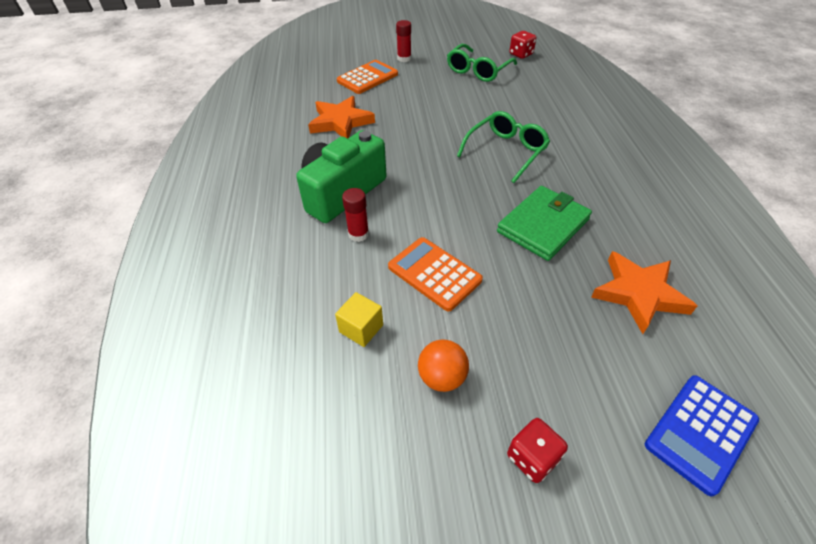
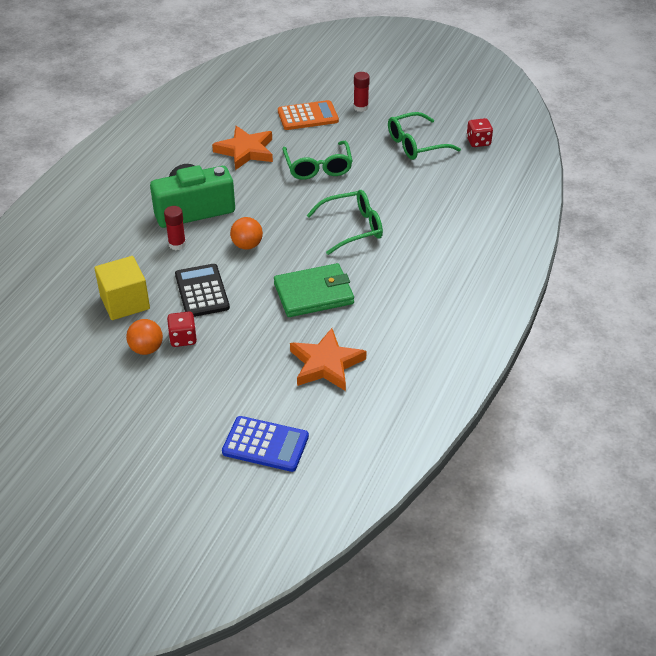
camera: 30 degrees right, 5 degrees down
yellow cube [335,292,383,347] -> yellow cube [94,256,150,320], size x1.67
orange calculator [388,237,483,311] -> black calculator [175,264,230,317]
red dice [507,418,568,483] -> red dice moved to [167,312,197,347]
blue calculator [645,375,759,497] -> blue calculator turned 150 degrees counterclockwise [222,416,309,472]
none -> orange ball [230,217,263,250]
none -> green glasses [282,141,352,180]

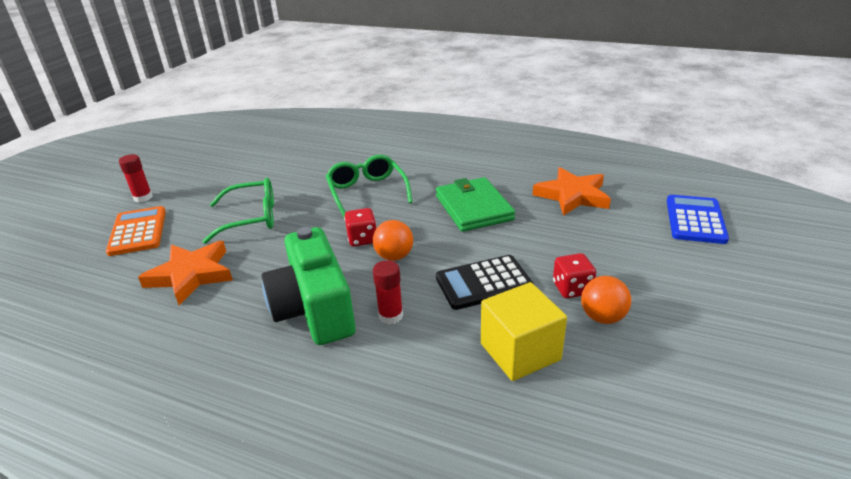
camera: 90 degrees left, 10 degrees down
green glasses [388,112,461,160] -> none
red dice [467,118,493,147] -> red dice moved to [344,208,376,247]

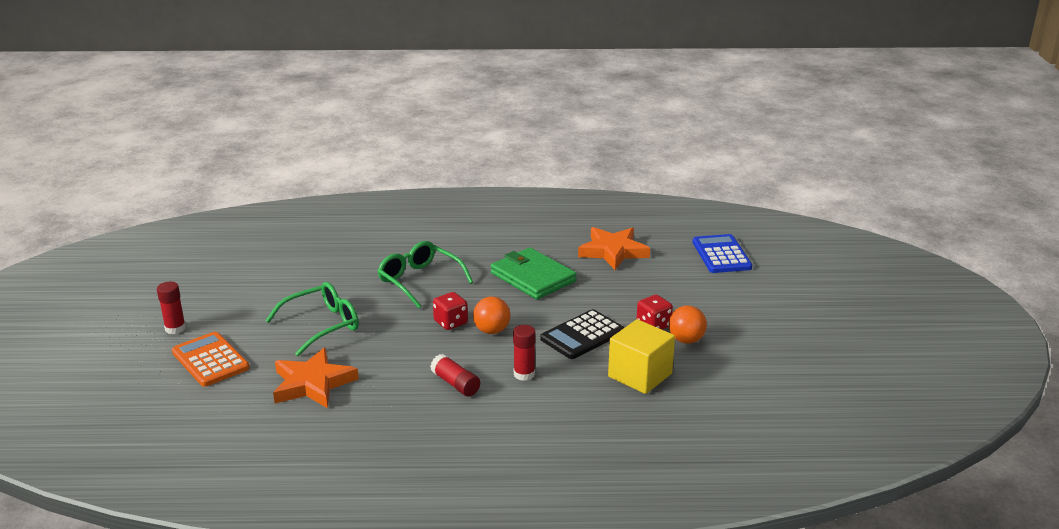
camera: 25 degrees left, 5 degrees down
green camera [262,227,356,345] -> red glue stick [430,354,480,396]

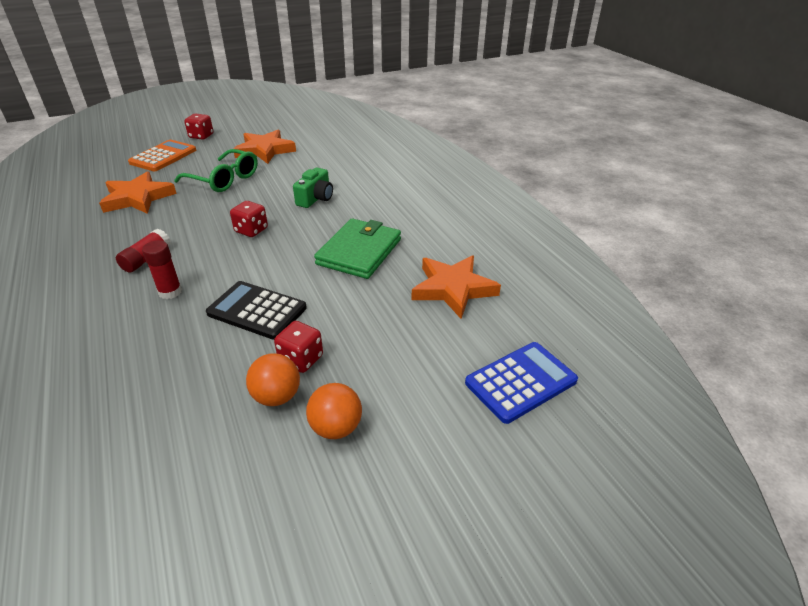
camera: 65 degrees right, 10 degrees up
red glue stick [157,282,186,334] -> red dice [184,114,213,140]
green glasses [378,241,473,308] -> green camera [293,168,333,208]
orange ball [473,296,510,334] -> orange ball moved to [306,383,362,439]
yellow cube [608,319,675,394] -> none
none -> orange star [234,130,296,164]

